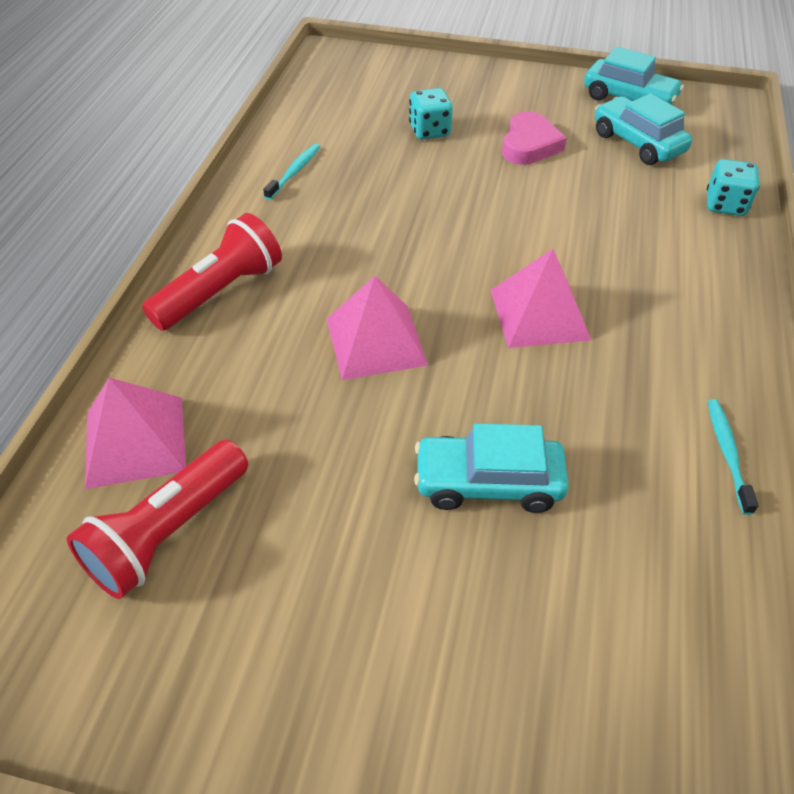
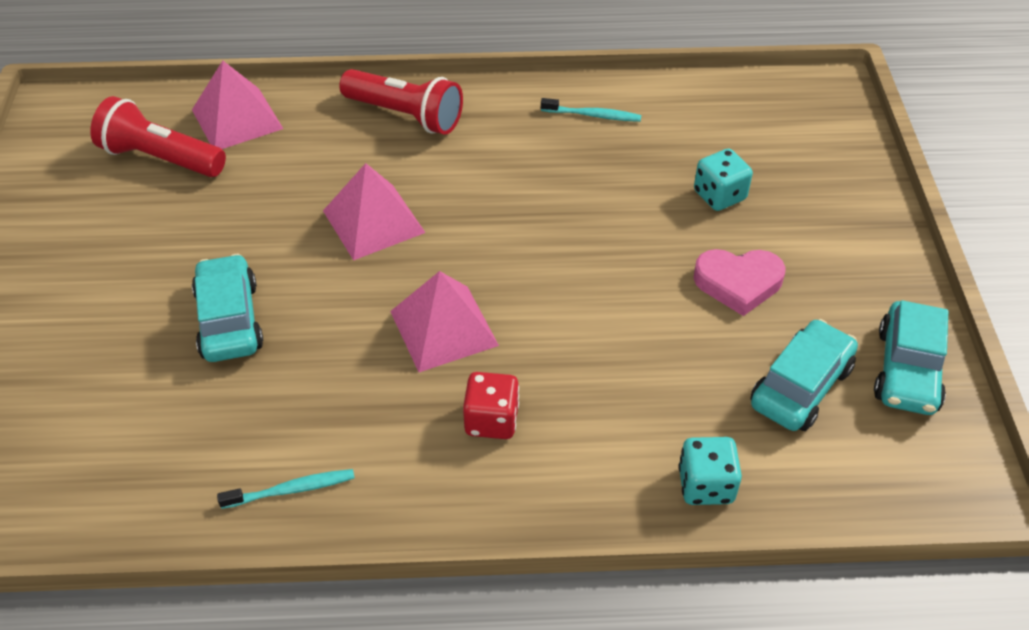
camera: 75 degrees right, 0 degrees up
none -> red dice [463,372,519,439]

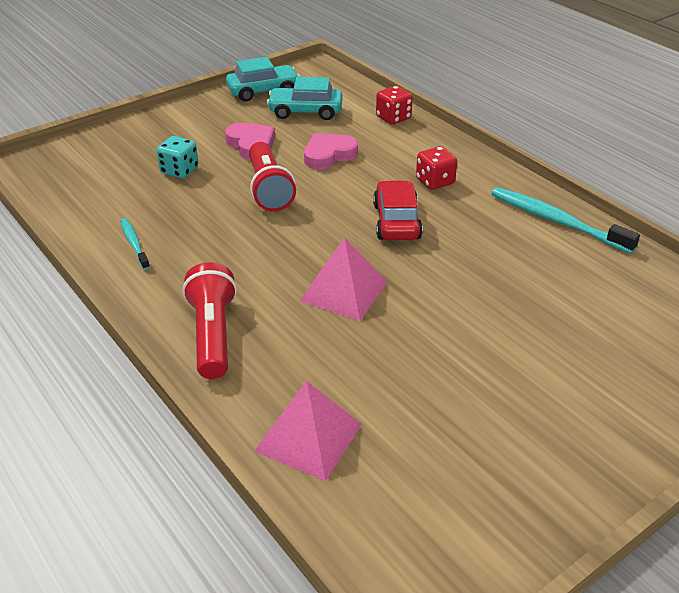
camera: 125 degrees left, 10 degrees down
red flashlight [90,96,226,177] -> red flashlight moved to [249,142,296,211]
turquoise car [192,254,263,362] -> none
turquoise toothbrush [217,469,355,509] -> turquoise toothbrush [491,187,640,254], size x1.84
pink pyramid [390,271,499,372] -> red car [373,180,423,240]
turquoise dice [678,437,742,505] -> red dice [376,86,413,124]
none -> pink heart [304,133,358,170]

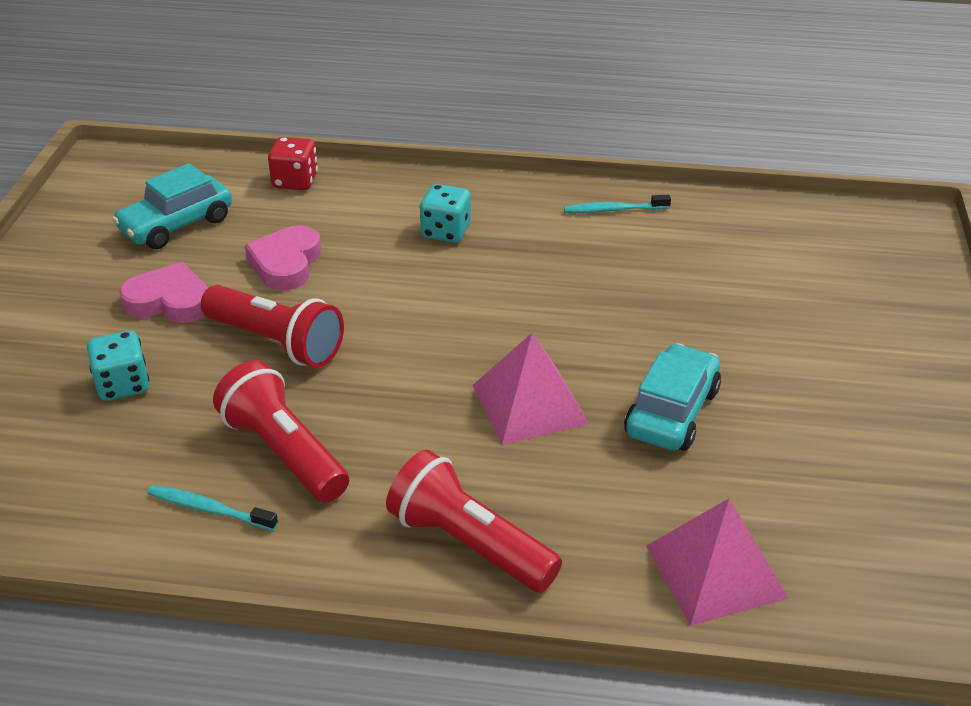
camera: 45 degrees left, 0 degrees up
turquoise car [226,57,300,101] -> turquoise car moved to [624,343,721,451]
red car [373,180,423,240] -> none
red dice [416,146,457,190] -> turquoise dice [420,184,471,243]
turquoise toothbrush [491,187,640,254] -> turquoise toothbrush [564,195,671,213], size x0.54
none -> red flashlight [213,360,349,503]

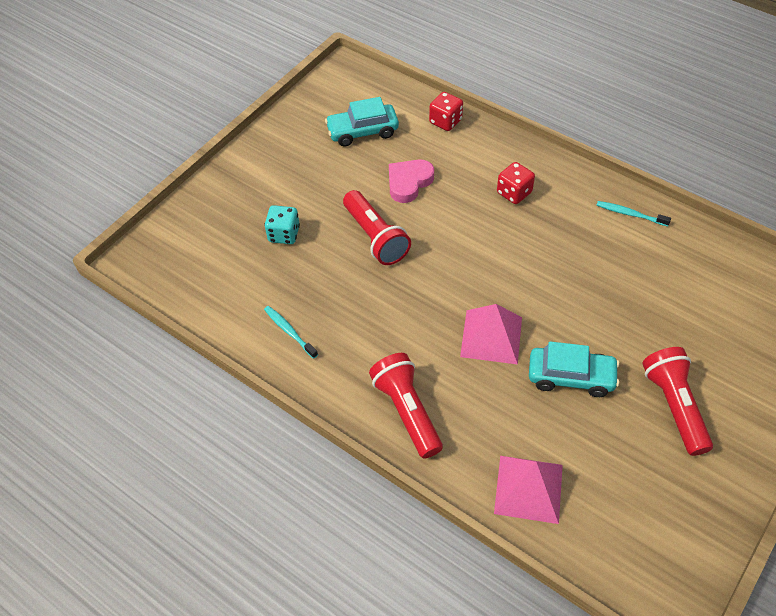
camera: 30 degrees right, 15 degrees up
pink heart [119,262,208,323] -> none
red flashlight [213,360,349,503] -> red flashlight moved to [642,347,713,456]
turquoise dice [420,184,471,243] -> red dice [497,162,535,204]
turquoise car [624,343,721,451] -> turquoise car turned 45 degrees clockwise [529,341,619,397]

